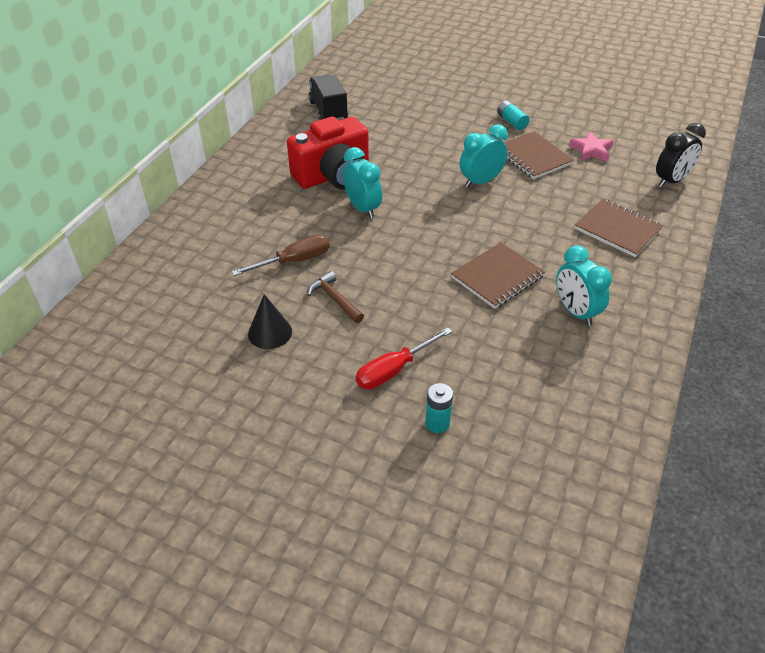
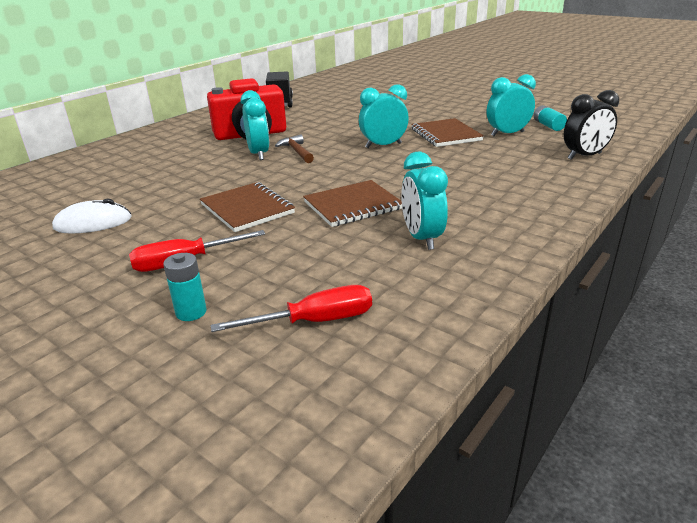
camera: 15 degrees right, 15 degrees down
brown screwdriver [232,235,330,276] -> none
black cone [248,294,292,349] -> white mouse [52,199,132,234]
brown hammer [307,271,364,323] -> brown hammer moved to [275,135,314,163]
turquoise battery [497,100,530,130] -> turquoise battery moved to [534,105,567,131]
pink star [569,132,614,162] -> turquoise clock [487,74,536,136]
brown notebook [575,199,663,257] -> brown notebook moved to [200,182,295,232]
none -> red screwdriver [211,285,372,332]

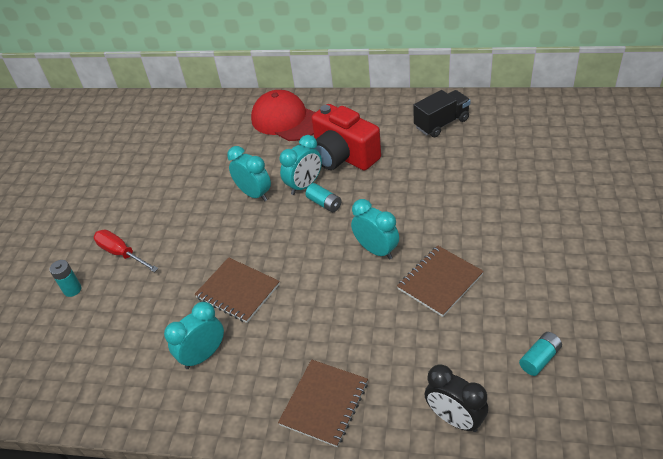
camera: 65 degrees right, 15 degrees up
white mouse [52,199,132,234] -> none
brown notebook [200,182,295,232] -> brown notebook moved to [278,360,368,447]
red screwdriver [211,285,372,332] -> none
brown hammer [275,135,314,163] -> turquoise battery [305,183,341,212]
turquoise clock [487,74,536,136] -> turquoise clock moved to [227,146,271,202]
none -> red cap [251,90,315,141]

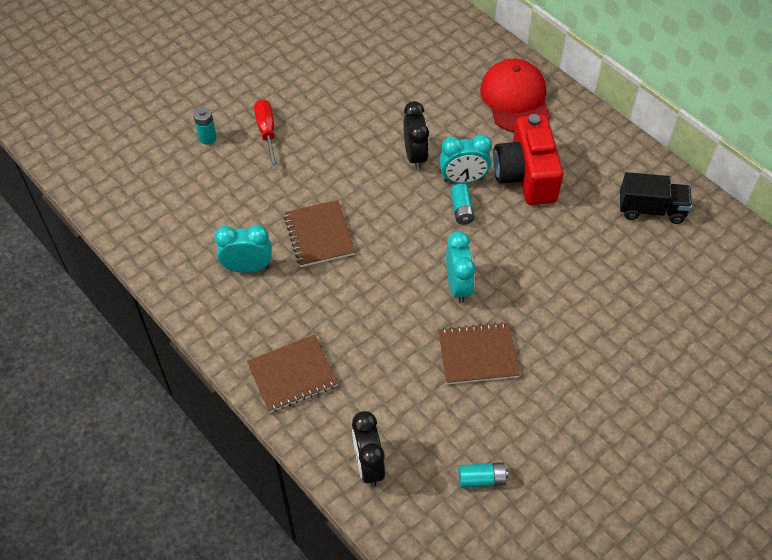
camera: 35 degrees right, 10 degrees up
turquoise clock [227,146,271,202] -> black clock [403,101,429,170]

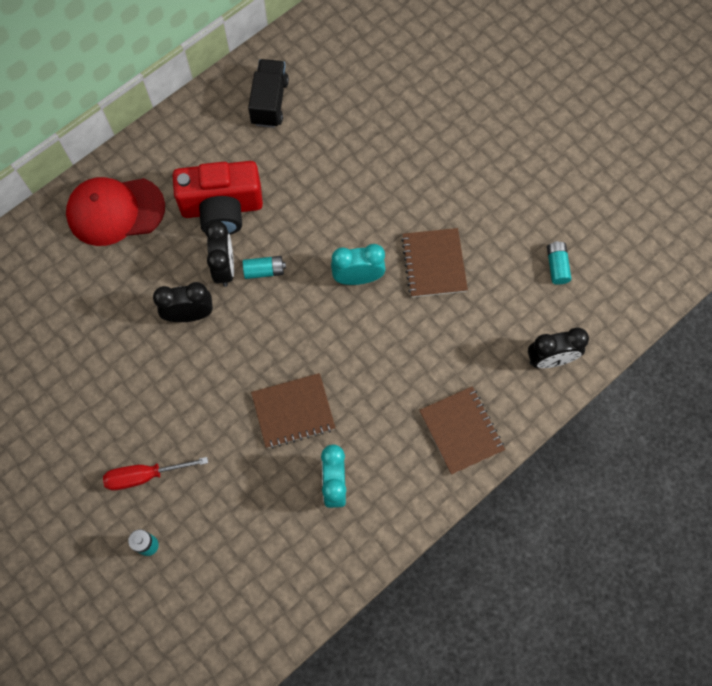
camera: 90 degrees left, 15 degrees up
turquoise clock [439,135,492,184] -> black clock [205,221,234,287]

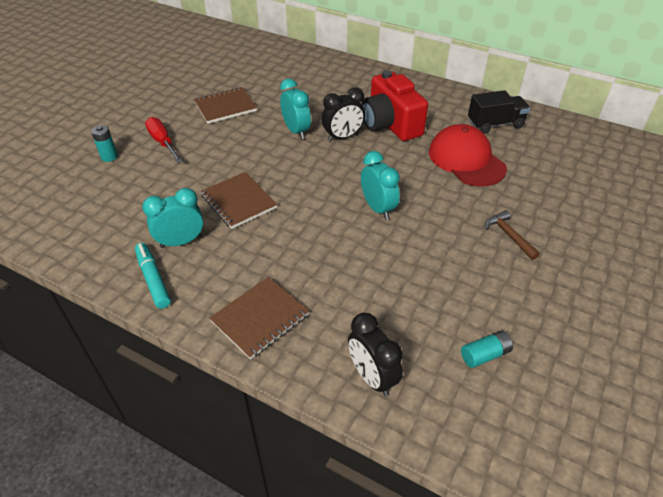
camera: 70 degrees right, 25 degrees down
red cap [66,177,165,246] -> red cap moved to [429,124,507,187]
black clock [153,282,213,322] -> turquoise clock [280,79,311,139]
turquoise battery [243,256,286,279] -> none
brown notebook [401,228,468,297] -> brown notebook moved to [194,87,257,124]
none -> turquoise marker [135,243,171,309]
none -> brown hammer [485,210,540,260]

